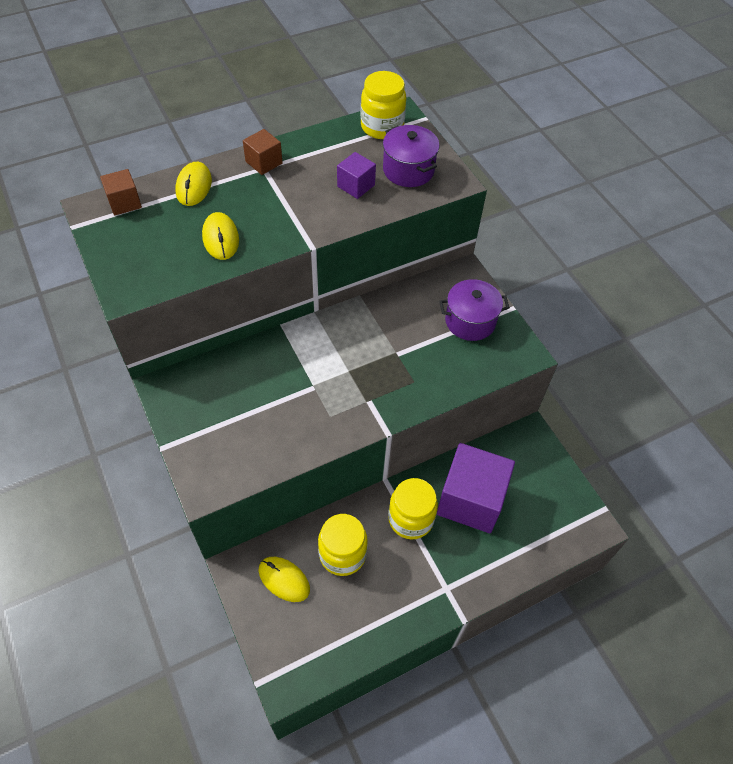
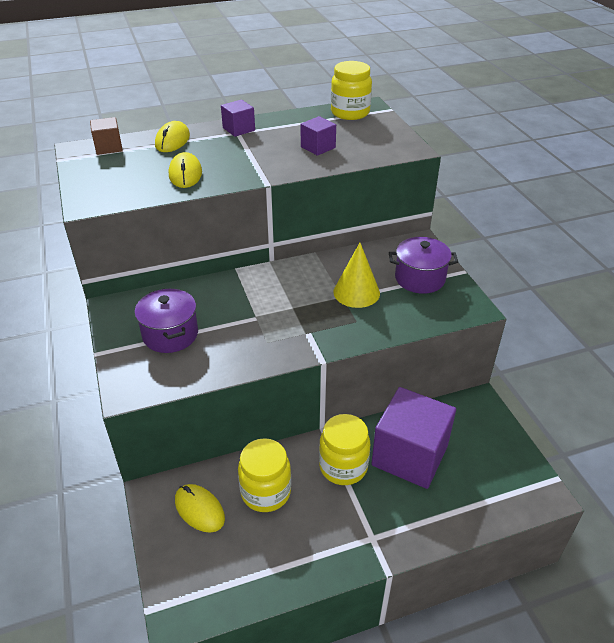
camera: 10 degrees right, 15 degrees down
brown cube [243,129,283,175] -> purple cube [221,99,255,137]
purple pot [383,125,440,187] -> purple pot moved to [135,289,198,353]
none -> yellow cone [333,243,380,308]

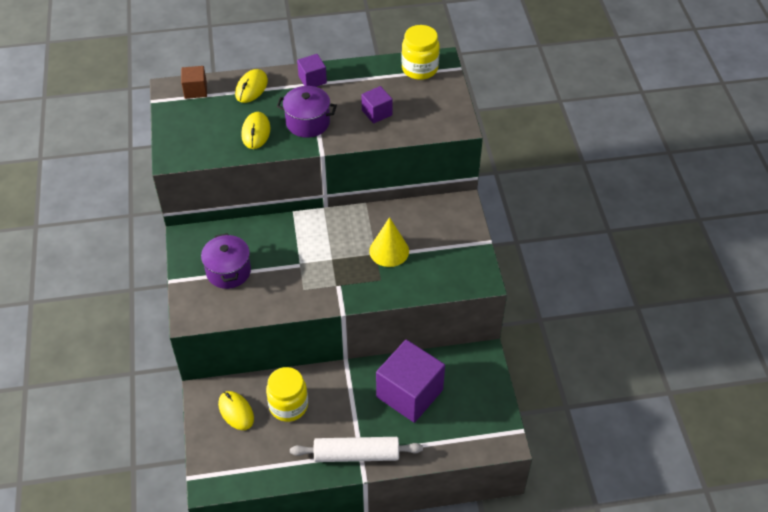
camera: 10 degrees right, 10 degrees up
yellow jar [319,414,370,485] -> none
purple pot [389,237,458,294] -> purple pot moved to [277,86,337,138]
none -> white rolling pin [290,437,423,462]

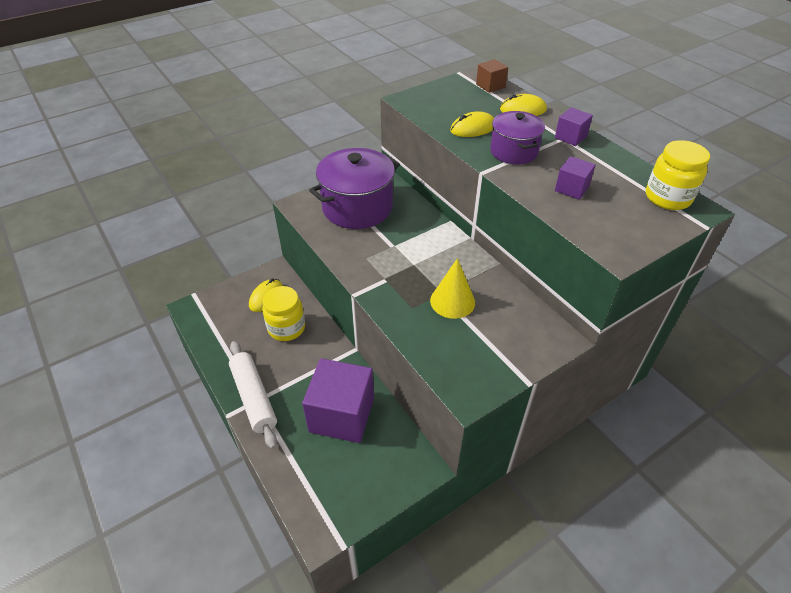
camera: 65 degrees right, 5 degrees down
purple pot [201,233,251,289] -> purple pot [309,148,400,229], size x1.66

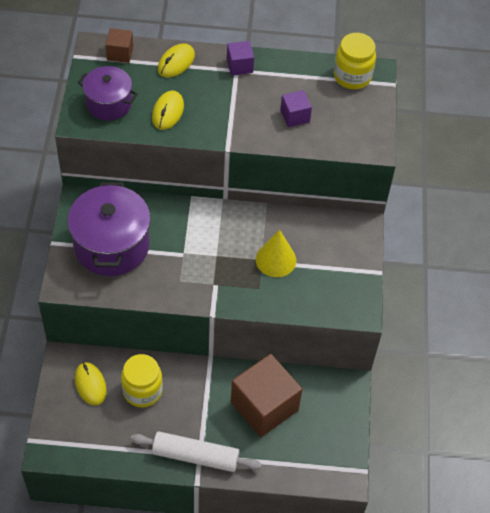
camera: 55 degrees left, 10 degrees up
purple cube [302,358,374,443] -> brown cube [231,354,303,437]
purple pot [490,111,545,165] -> purple pot moved to [78,66,138,121]

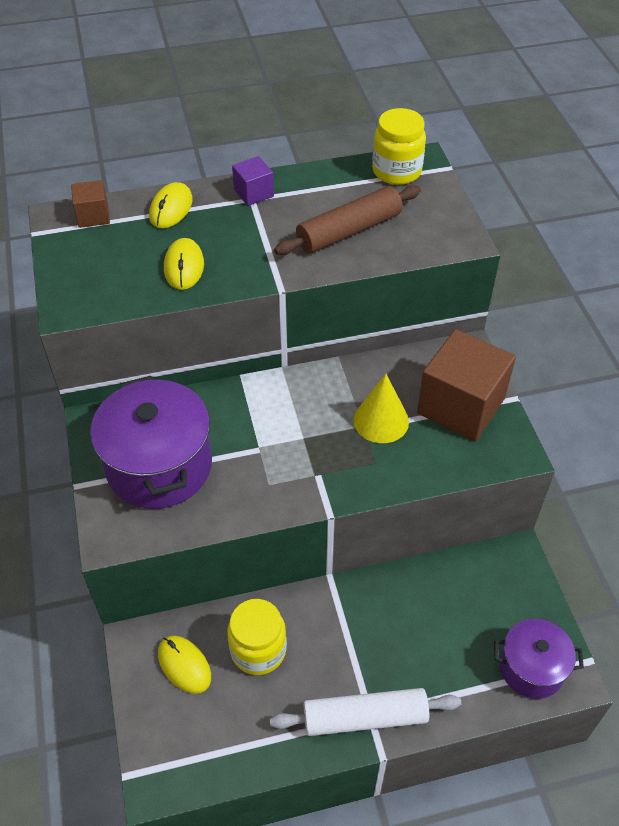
camera: 15 degrees left, 5 degrees down
purple pot [78,66,138,121] -> purple pot moved to [494,619,584,699]
brown cube [231,354,303,437] -> brown cube moved to [417,329,516,442]
purple cube [280,90,312,127] -> brown rolling pin [274,185,421,255]

